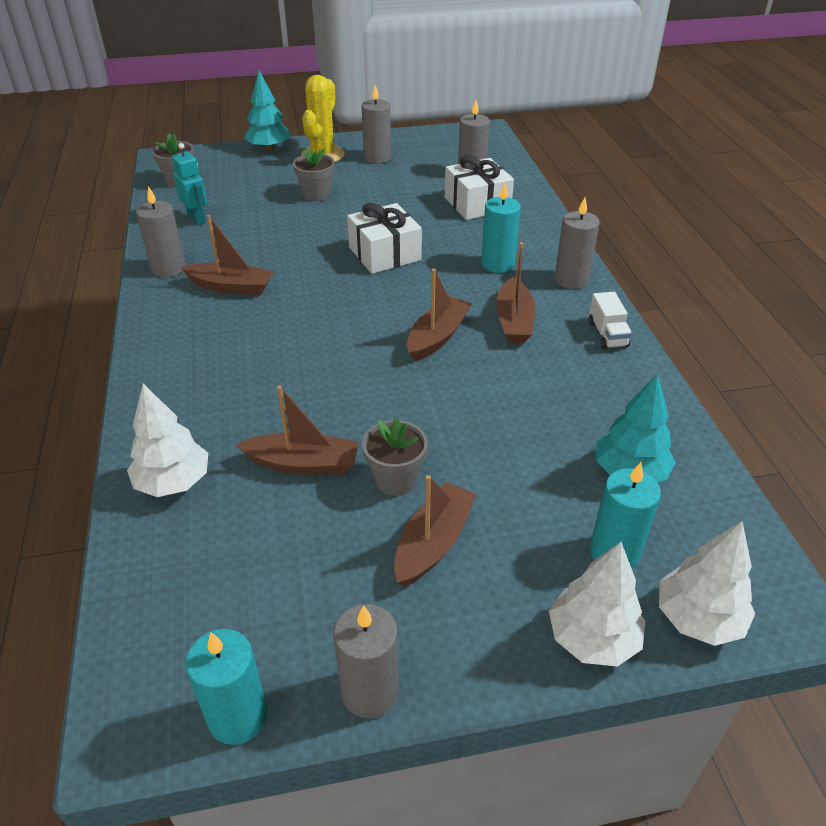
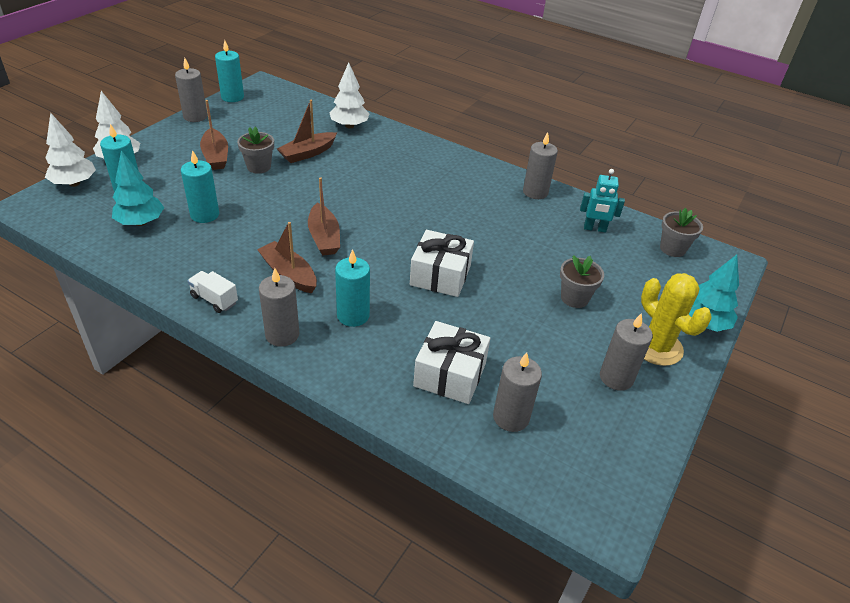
camera: 130 degrees right, 0 degrees up
brown boat [180,215,274,295] -> none
none -> turquoise candle [181,150,219,223]

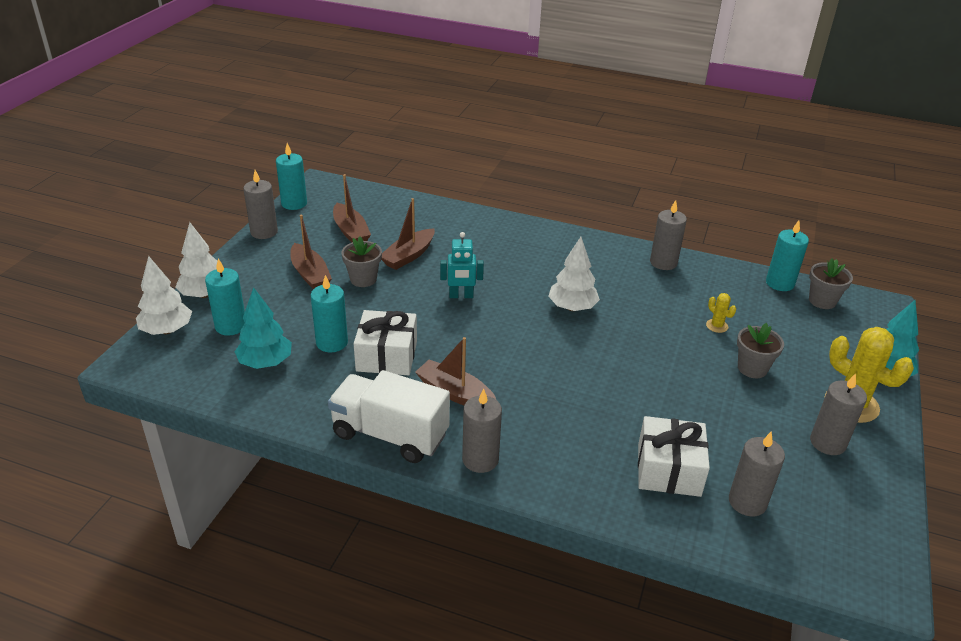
camera: 10 degrees left, 5 degrees down
white truck [188,271,238,313] -> white truck [328,370,450,463], size x2.06
brown boat [308,177,340,256] -> brown boat moved to [333,174,371,242]
white tree [330,62,369,128] -> white tree moved to [548,237,600,311]
turquoise candle [335,249,370,327] -> turquoise candle moved to [766,220,809,291]
white gift [410,230,474,297] -> white gift moved to [354,310,417,375]
turquoise robot [580,169,625,233] -> turquoise robot moved to [440,232,484,298]
none -> yellow cactus [706,293,736,333]

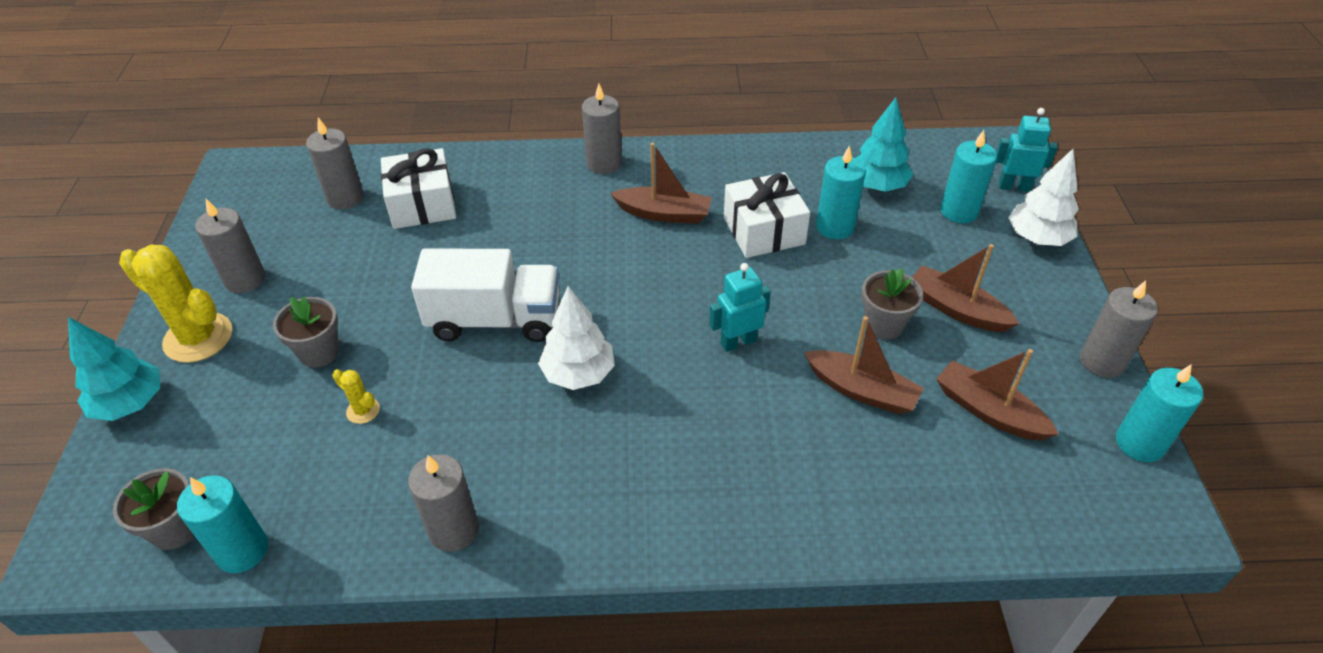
camera: 160 degrees right, 10 degrees up
white tree [136,256,192,335] -> turquoise robot [995,108,1058,192]
white truck [328,370,450,463] -> white truck moved to [411,248,560,342]
brown boat [381,198,435,270] -> brown boat turned 105 degrees clockwise [804,316,924,414]

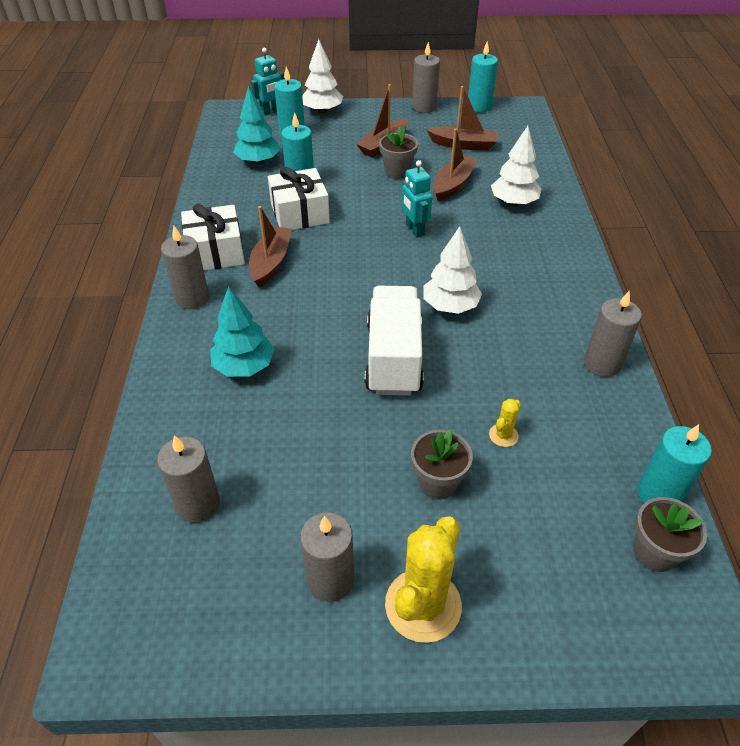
camera: 90 degrees left, 0 degrees up
turquoise tree [68,317,160,421] -> turquoise tree moved to [210,286,274,377]
white gift [381,148,456,229] -> white gift moved to [181,204,245,270]
brown boat [936,349,1059,441] -> brown boat turned 120 degrees counterclockwise [427,86,498,151]
turquoise robot [995,108,1058,192] -> turquoise robot turned 135 degrees counterclockwise [251,48,285,116]
none -> white tree [491,126,541,206]

